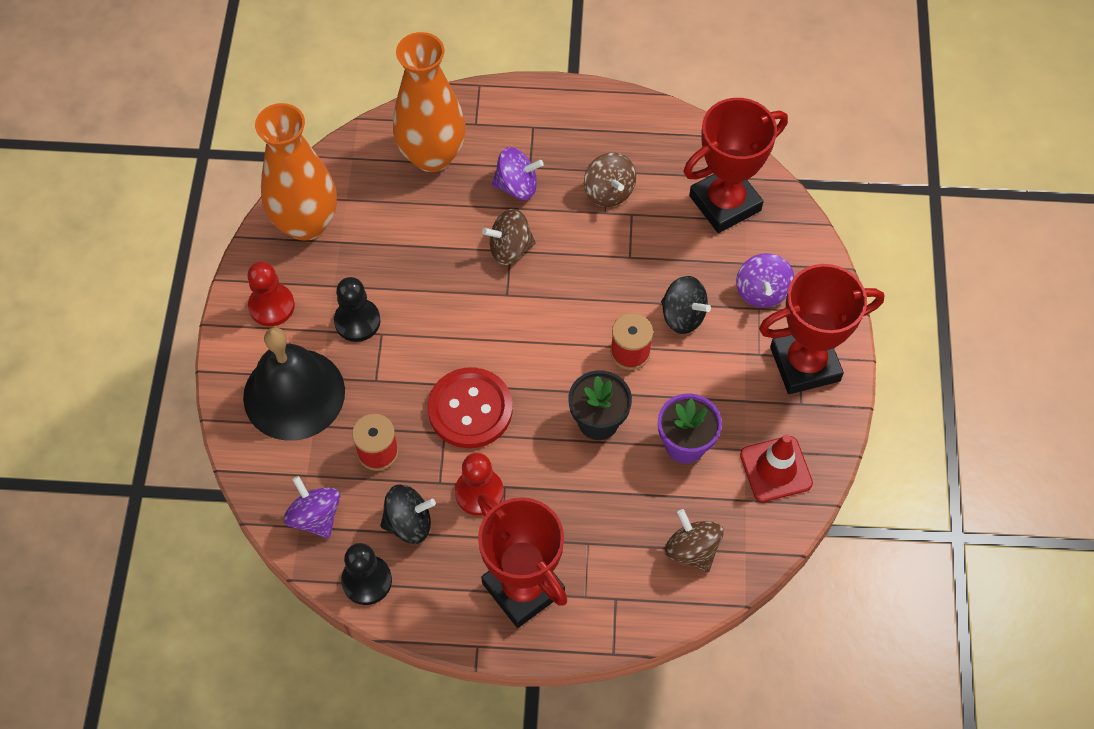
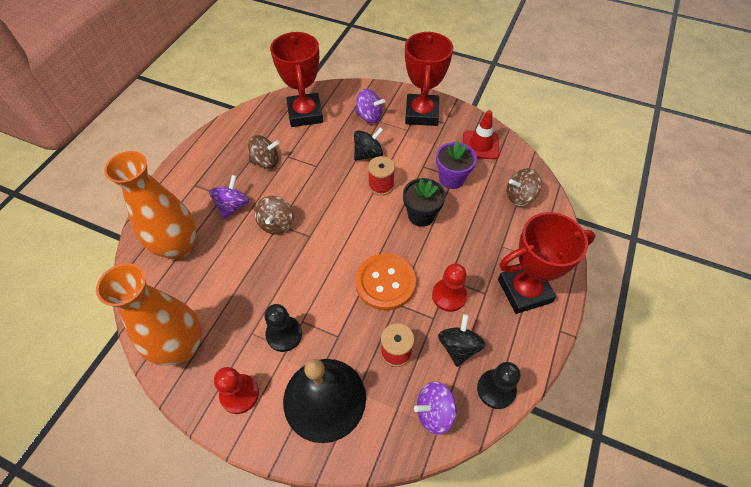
camera: 70 degrees left, 5 degrees down
red button [428,367,513,448] -> orange button [355,253,416,311]

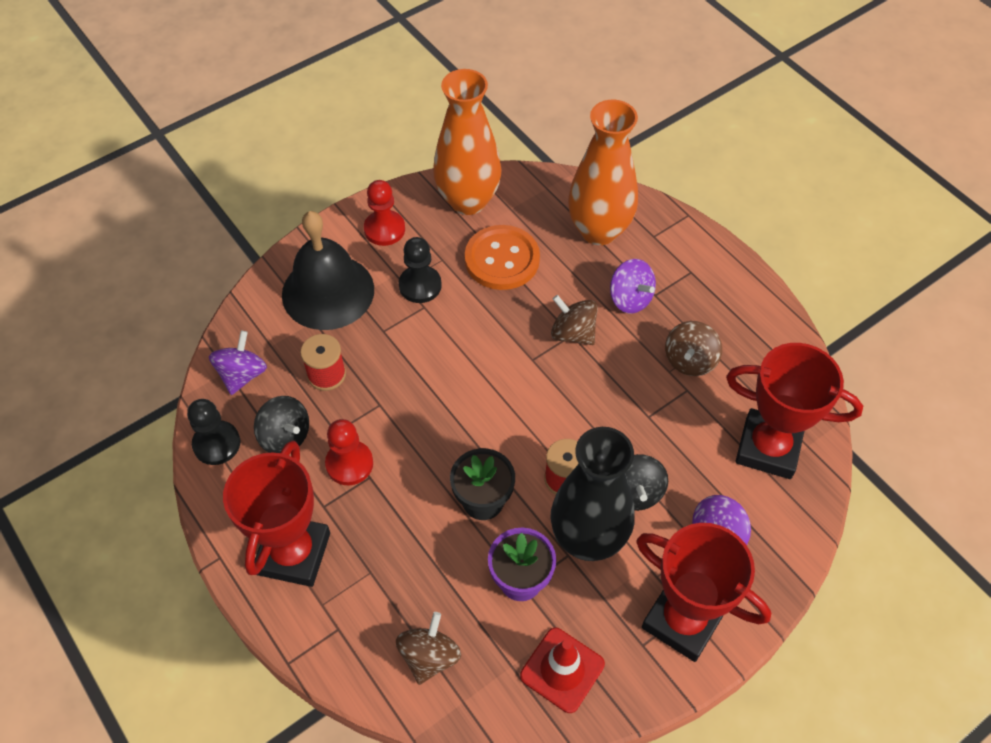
camera: 120 degrees right, 0 degrees up
orange button [355,253,416,311] -> orange button moved to [465,225,540,290]
none -> black vase [550,427,635,561]

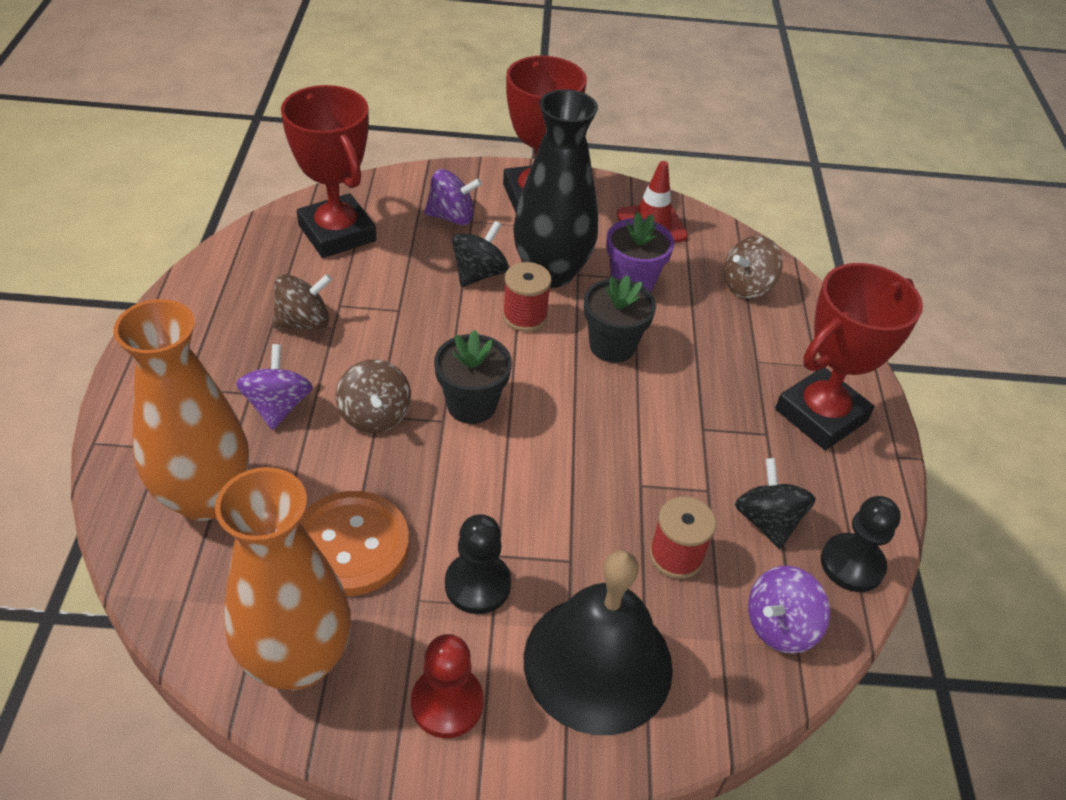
camera: 145 degrees left, 10 degrees down
red pawn [325,419,373,485] -> none
none -> black flower pot [434,330,512,424]

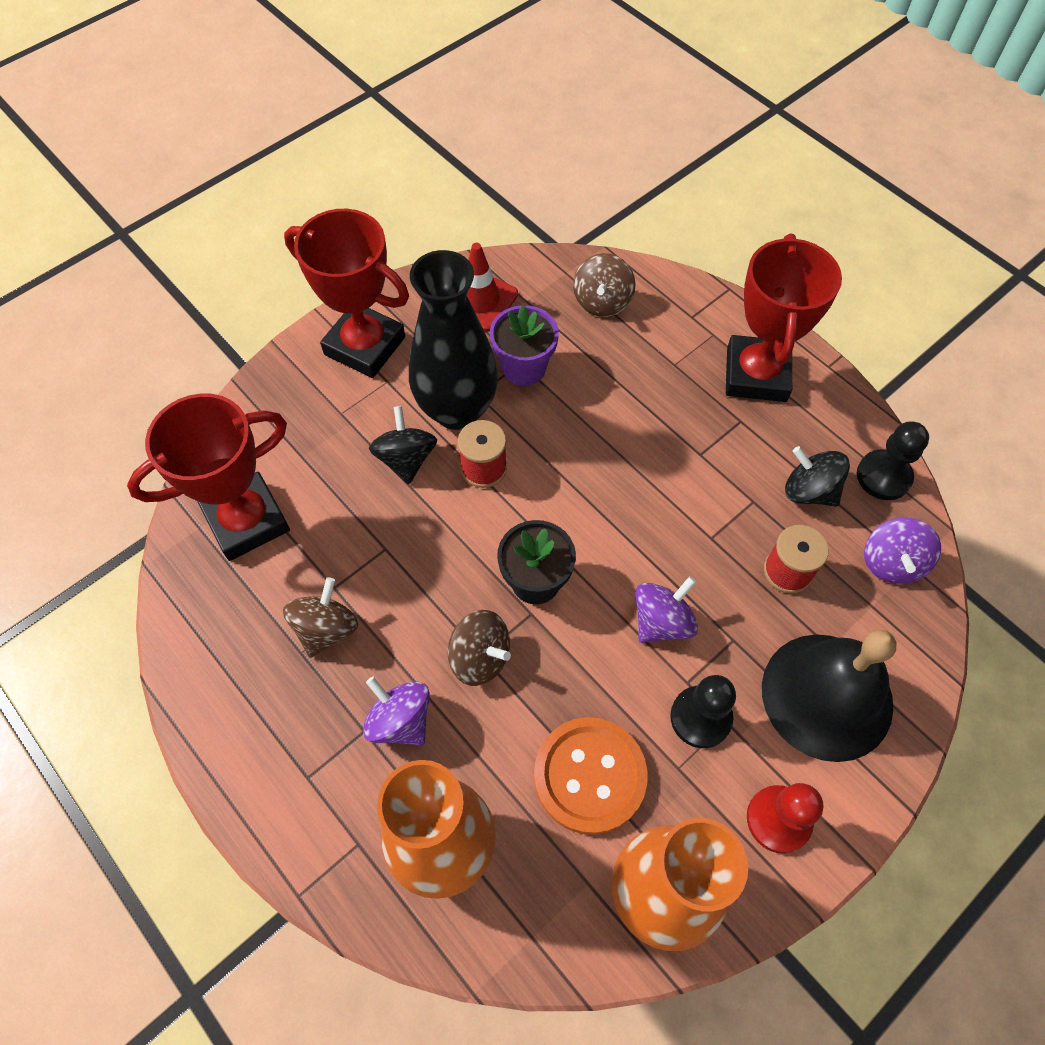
camera: 40 degrees left, 15 degrees up
red trophy [281,85,376,258] -> red trophy turned 45 degrees counterclockwise [127,393,290,561]
purple spinning top [424,169,482,225] -> purple spinning top moved to [635,576,698,643]
black flower pot [584,275,656,363] -> none

